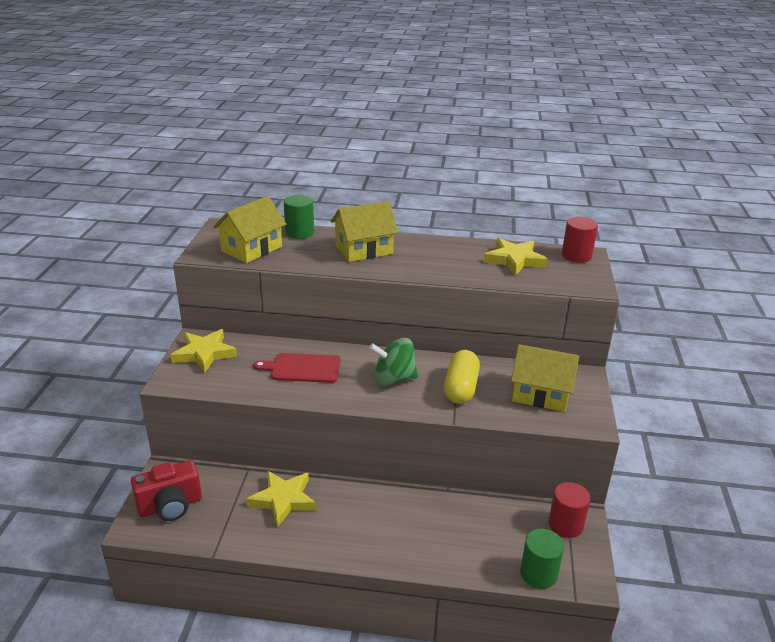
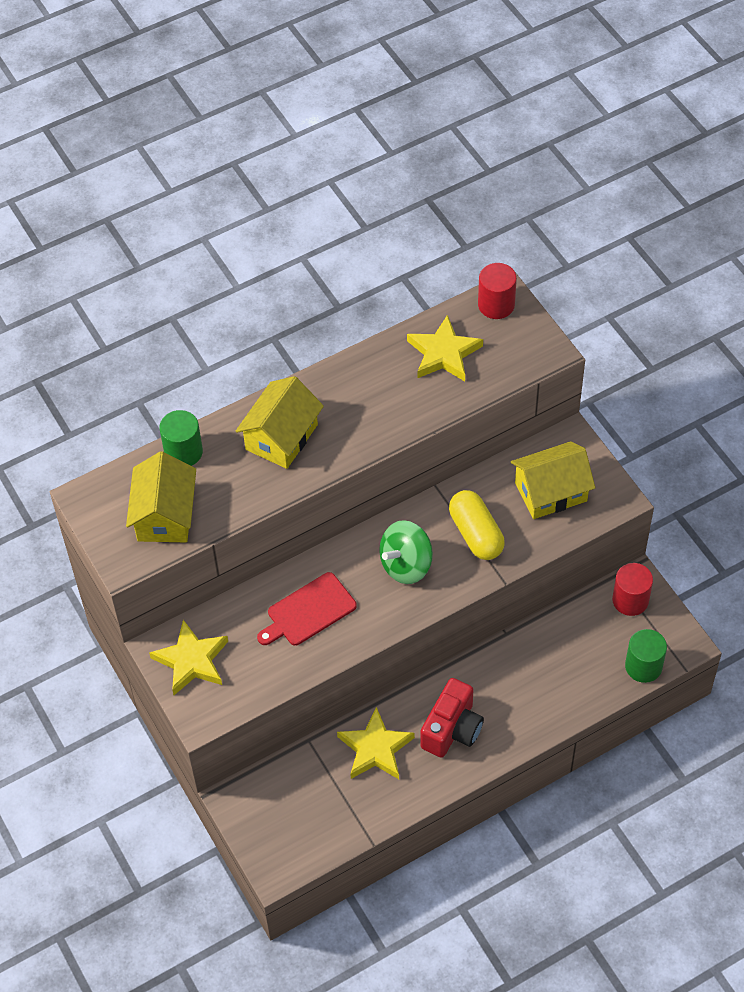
camera: 35 degrees left, 25 degrees up
red camera [131,461,202,521] -> red camera moved to [420,678,484,758]

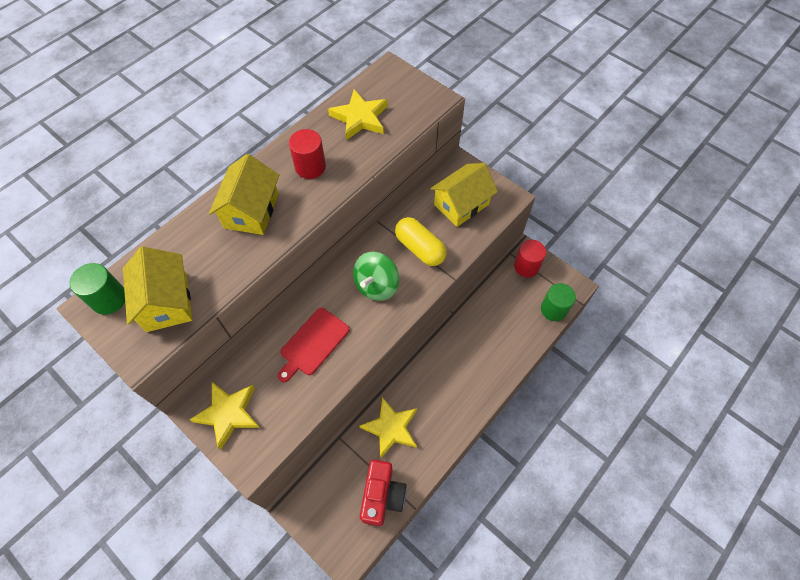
camera: 20 degrees left, 5 degrees up
green cylinder [159,410,203,466] -> green cylinder moved to [70,263,125,315]
red camera [420,678,484,758] -> red camera moved to [360,460,407,526]
red cylinder [478,263,517,319] -> red cylinder moved to [289,129,326,179]

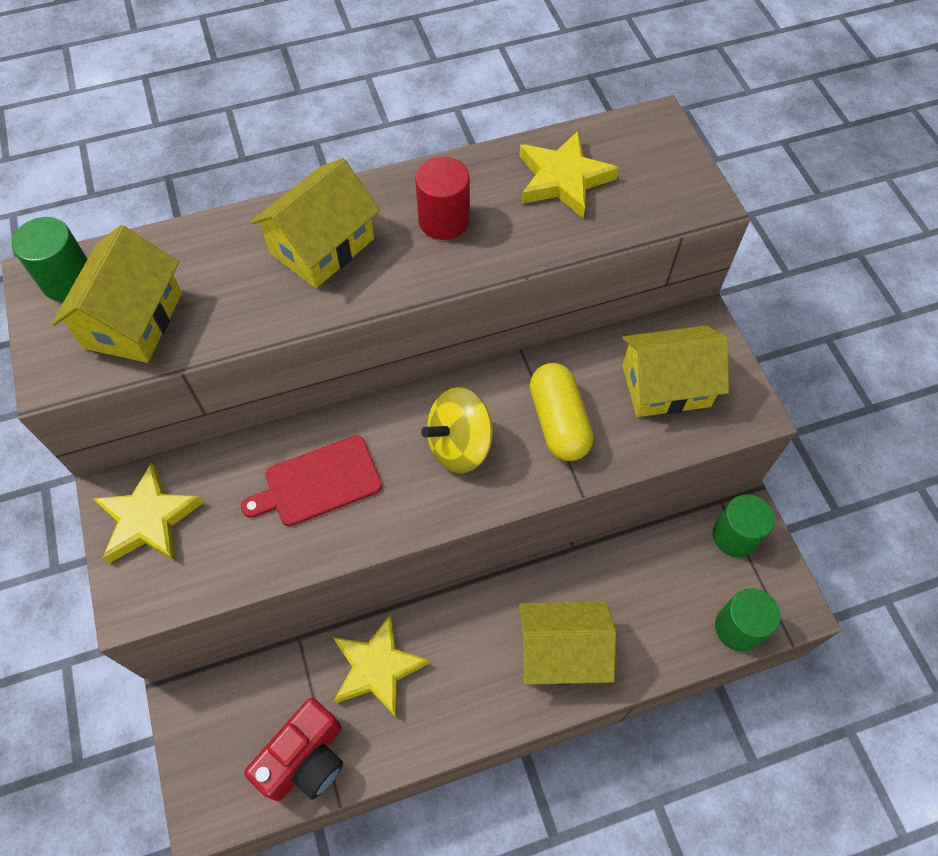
camera: 30 degrees right, 0 degrees up
green spinning top [353,252,399,301] -> yellow spinning top [421,387,493,474]
red cylinder [514,240,546,277] -> green cylinder [713,494,775,557]
none -> yellow house [519,601,616,685]

